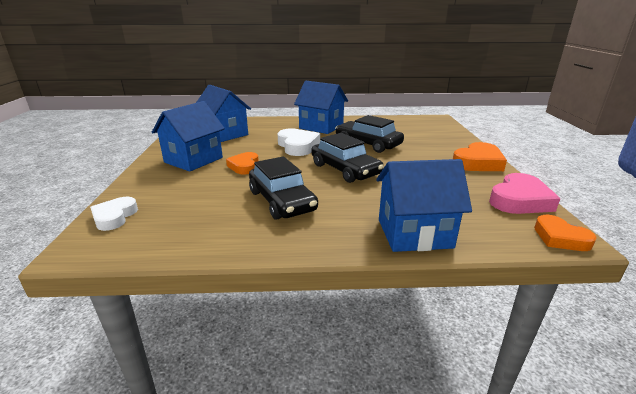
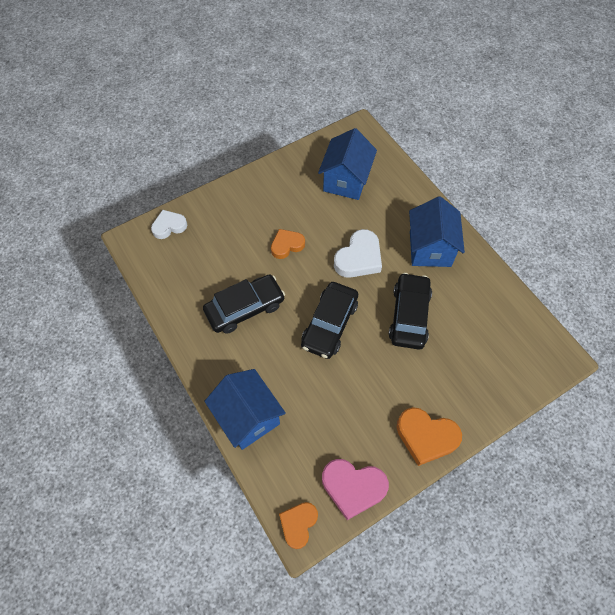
camera: 60 degrees right, 35 degrees up
blue house [152,101,225,172] -> none
black car [249,156,318,220] -> black car turned 150 degrees counterclockwise [203,274,285,334]

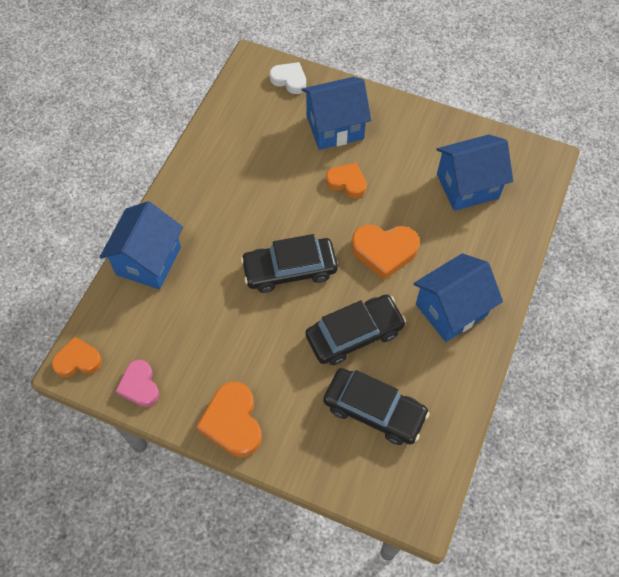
camera: 55 degrees right, 0 degrees up
black car [203,274,285,334] -> black car moved to [323,368,430,445]
pink heart [322,459,389,520] -> pink heart [116,360,159,407], size x0.66
white heart [334,229,382,278] -> orange heart [351,224,420,280]
none -> blue house [301,77,371,150]

